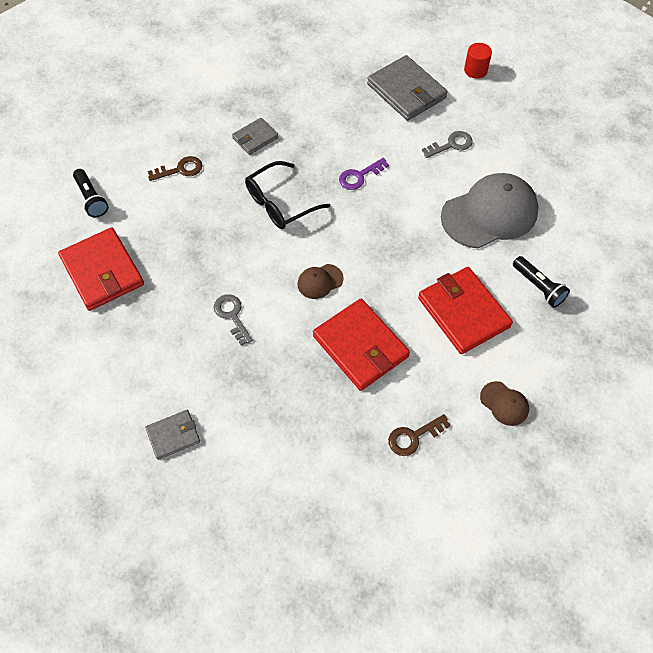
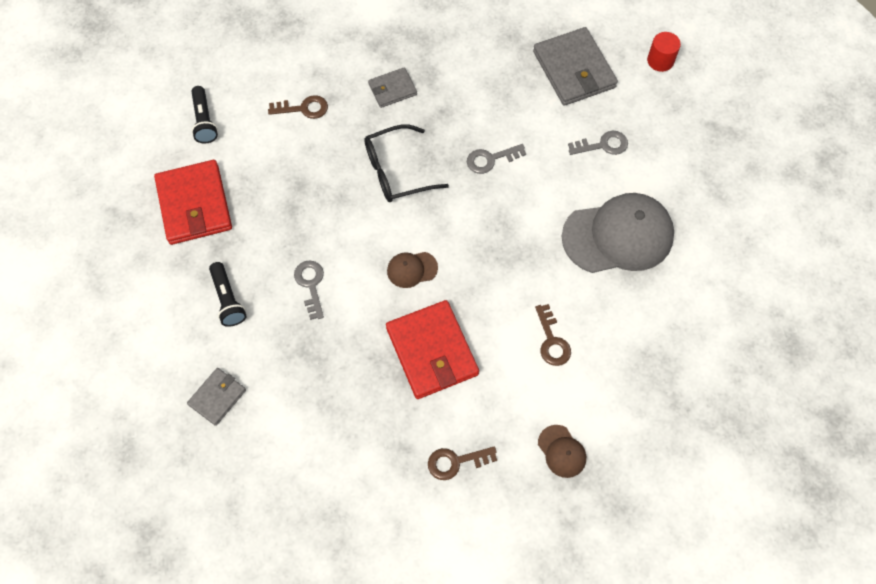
camera: 15 degrees right, 5 degrees up
grey wallet [145,410,200,460] -> grey wallet turned 45 degrees counterclockwise [187,368,246,426]
purple key [339,158,389,190] -> grey key [467,144,526,174]
red wallet [418,267,513,354] -> brown key [535,304,571,366]
black flashlight [513,256,570,308] -> black flashlight moved to [209,262,247,327]

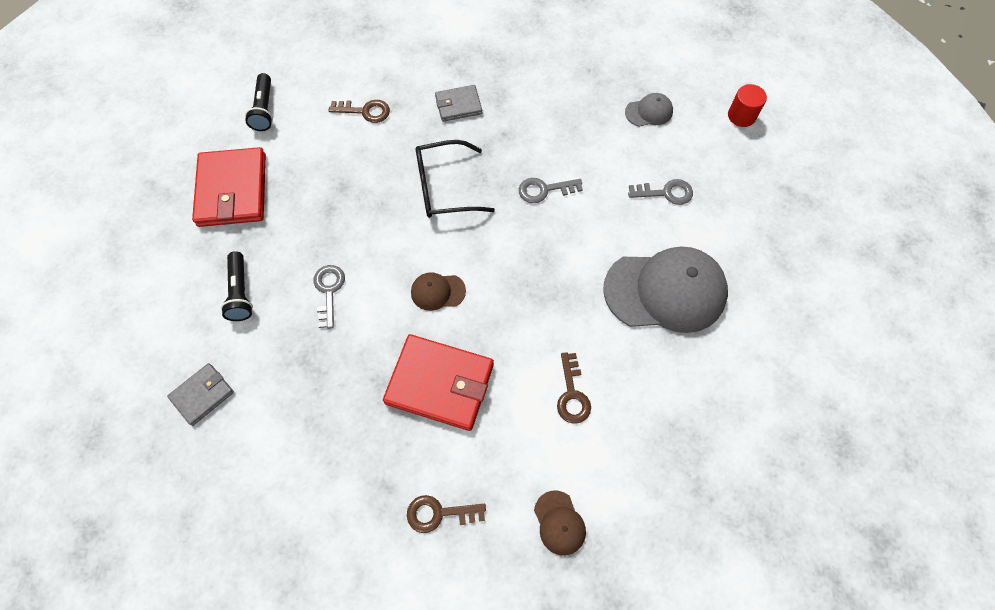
camera: 10 degrees right, 0 degrees up
red wallet [386,300,479,399] -> red wallet turned 60 degrees counterclockwise [383,334,494,431]
grey wallet [533,27,618,106] -> grey cap [625,93,673,127]

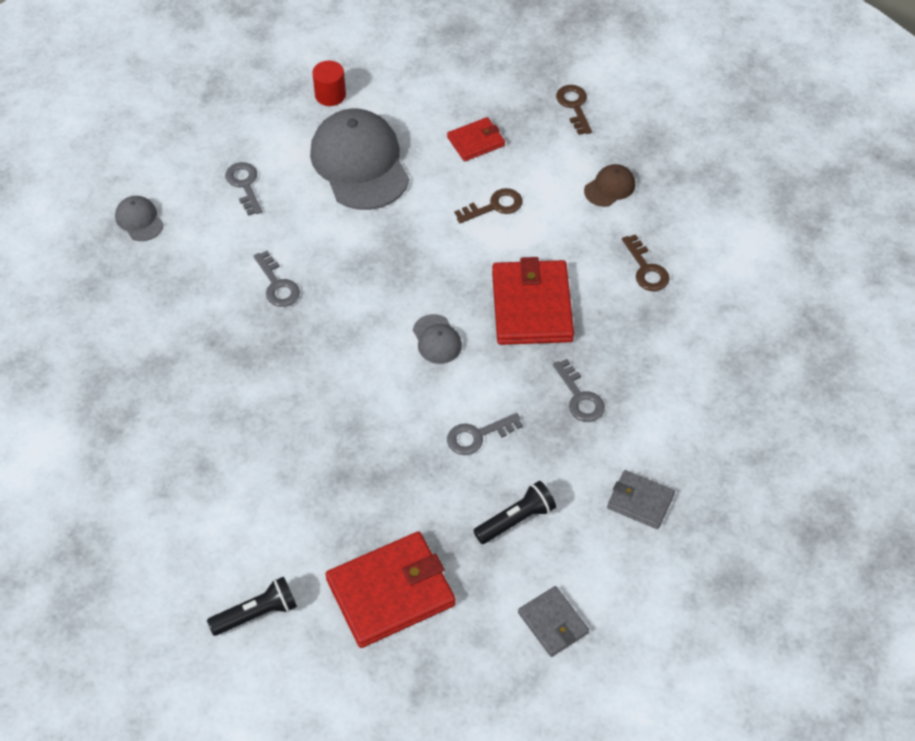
camera: 110 degrees left, 10 degrees down
brown key [328,100,390,123] -> brown key moved to [556,85,592,135]
brown cap [411,272,466,311] -> grey cap [413,314,462,364]
black glasses [416,140,495,218] -> none
grey wallet [435,85,482,122] -> grey wallet moved to [518,586,589,657]
red cylinder [728,84,767,127] -> red cylinder moved to [312,61,346,106]
none -> red wallet [447,117,505,161]
none -> grey key [553,359,605,422]

